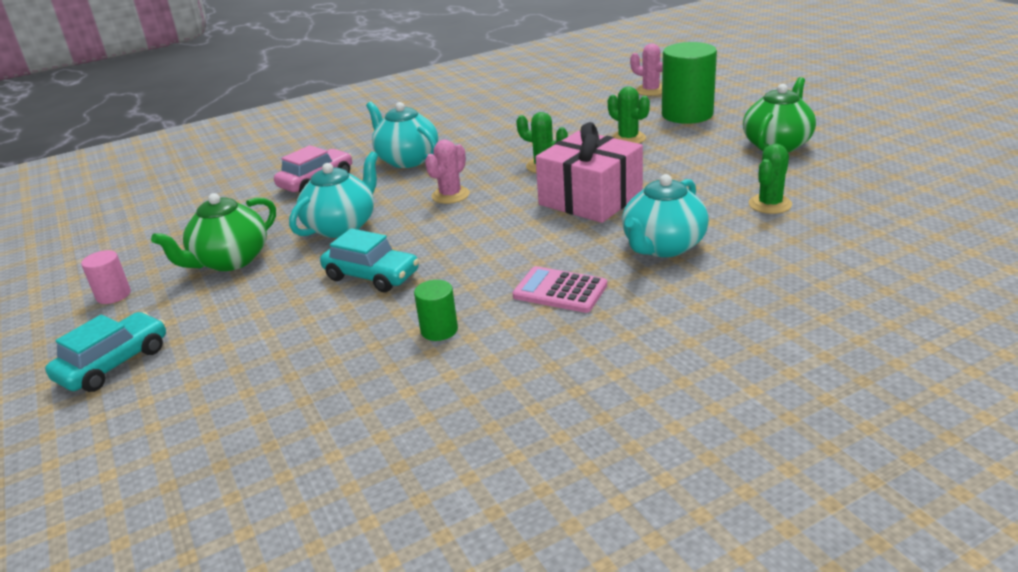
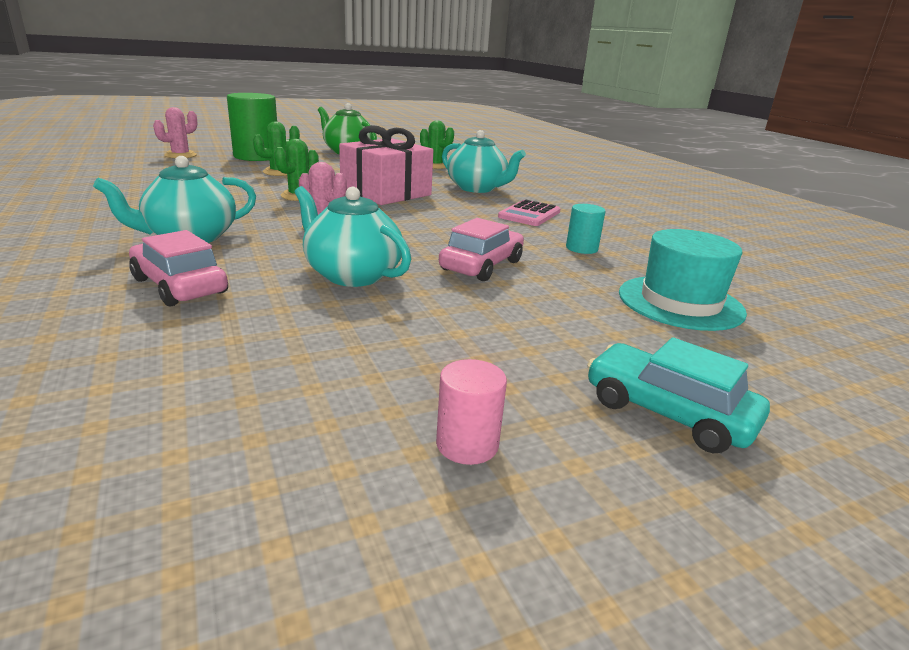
camera: 90 degrees left, 5 degrees down
green teapot [151,193,276,271] -> none
turquoise car [320,228,419,292] -> pink car [439,218,524,281]
green cylinder [414,280,458,341] -> turquoise cylinder [566,204,606,254]
none -> turquoise hat [619,229,747,331]

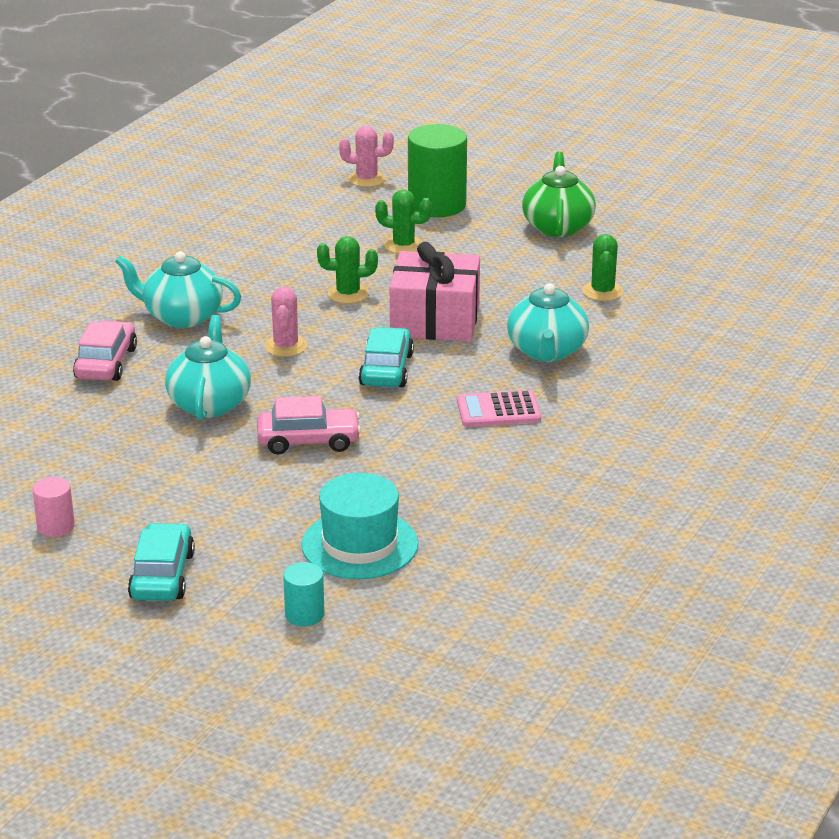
camera: 55 degrees right, 5 degrees up
turquoise cylinder [566,204,606,254] -> turquoise cylinder moved to [283,562,325,626]
none -> turquoise car [358,327,414,387]

